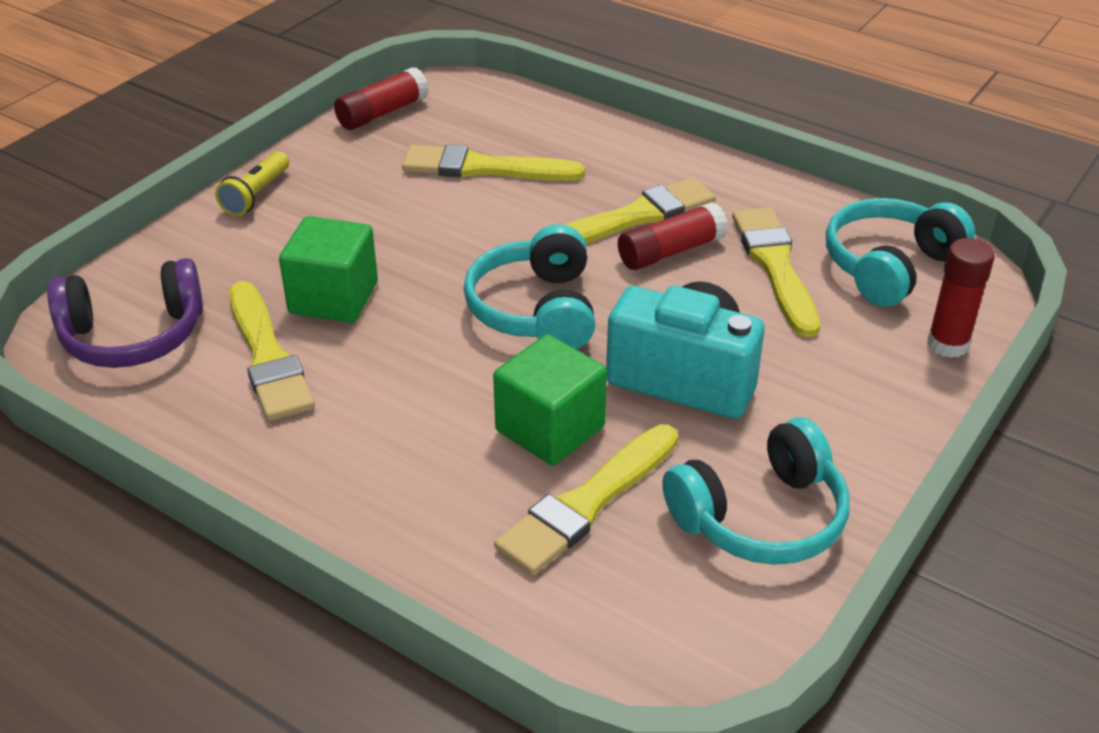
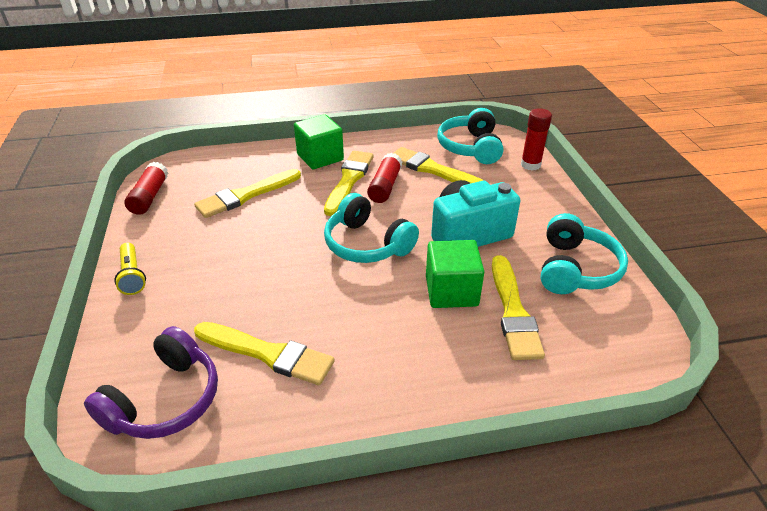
camera: 45 degrees left, 0 degrees up
green cube [279,216,378,323] -> green cube moved to [294,114,344,169]

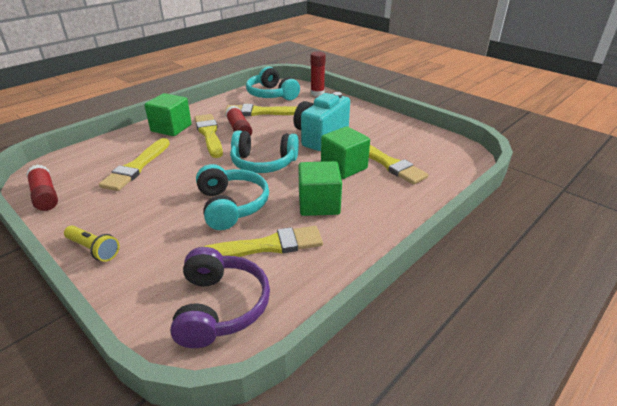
camera: 35 degrees left, 5 degrees down
turquoise headphones [540,213,628,294] -> turquoise headphones moved to [196,164,269,230]
none -> green cube [298,161,342,216]

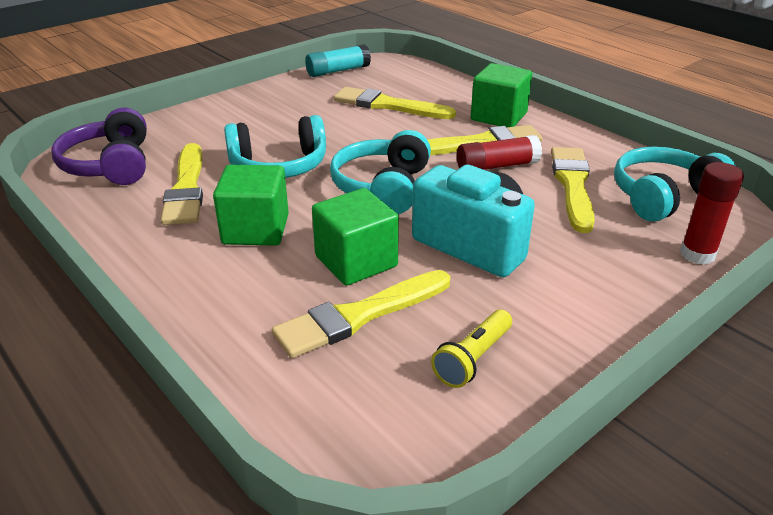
camera: 95 degrees right, 0 degrees up
red glue stick [26,164,58,211] -> turquoise glue stick [305,45,371,77]
yellow flashlight [64,226,119,262] -> yellow flashlight moved to [431,310,512,388]
purple headphones [170,247,270,348] -> purple headphones turned 75 degrees clockwise [51,108,147,185]

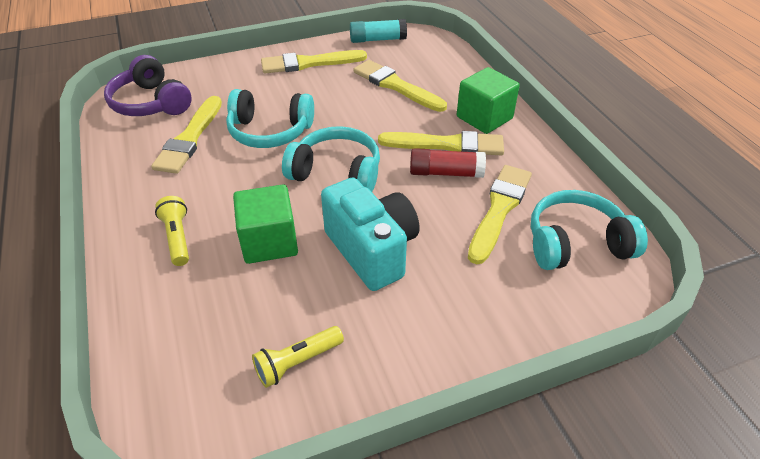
camera: 20 degrees right, 10 degrees up
purple headphones [51,108,147,185] -> purple headphones turned 45 degrees counterclockwise [104,55,192,116]
green cube [213,165,289,246] -> none
yellow brush [272,270,450,358] -> yellow brush moved to [261,50,367,73]
turquoise headphones [330,130,431,214] -> turquoise headphones turned 75 degrees clockwise [282,126,380,192]
red glue stick [680,162,744,265] -> none
none -> yellow flashlight [155,196,189,266]

